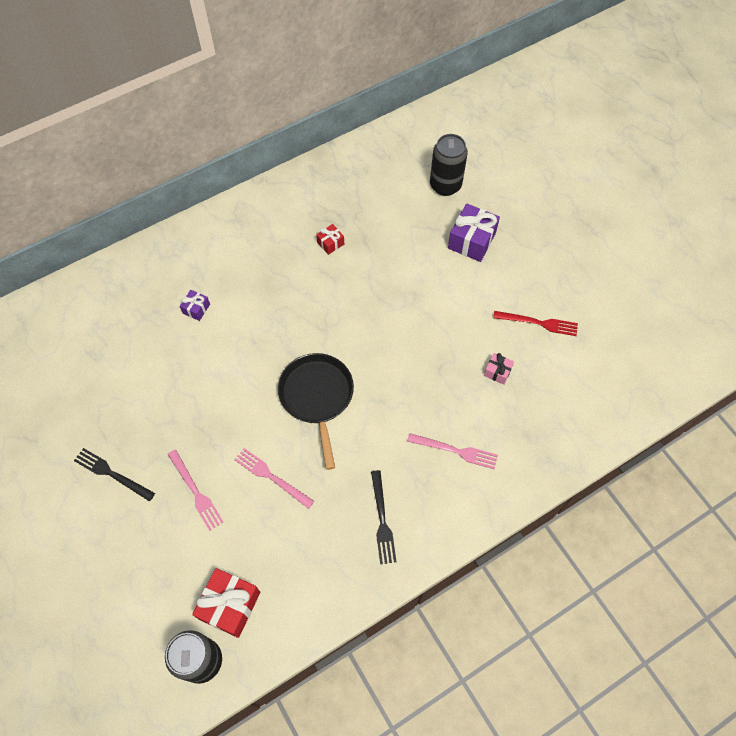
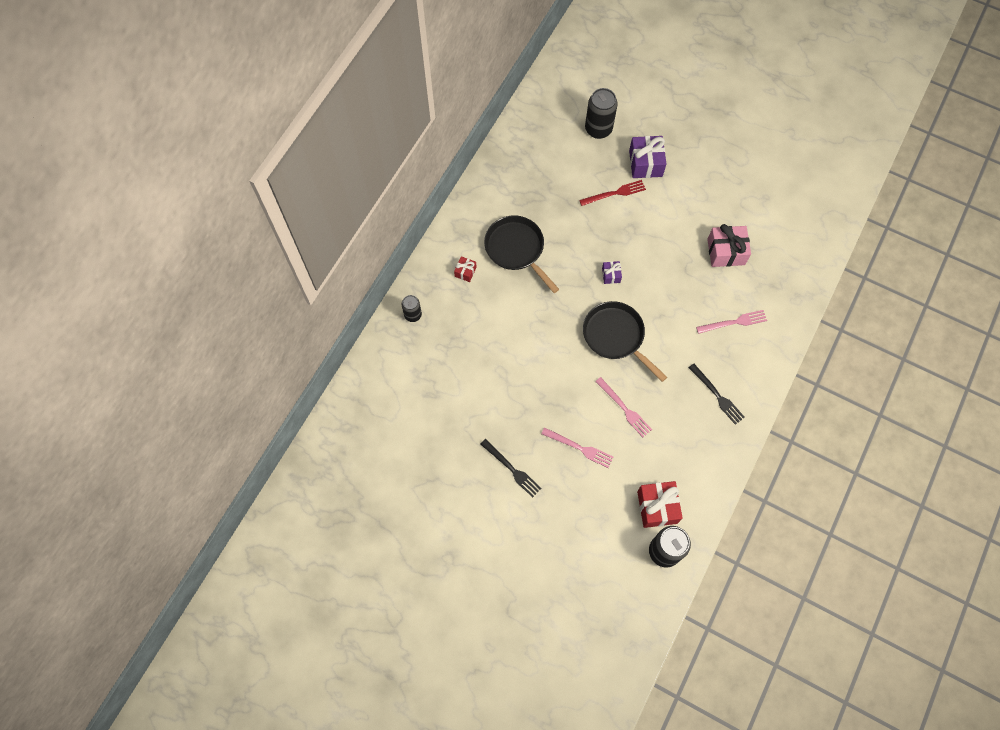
camera: 30 degrees left, 5 degrees up
black fork [74,448,155,502] -> black fork turned 135 degrees counterclockwise [481,439,542,498]
purple gift [180,290,210,321] -> purple gift moved to [602,261,622,284]
pink fork [235,448,314,509] -> pink fork turned 135 degrees counterclockwise [595,377,652,437]
red gift [316,224,344,255] -> red gift moved to [454,256,477,282]
pink gift [484,353,514,385] -> pink gift [707,224,751,267], size x1.92
red fork [493,311,578,336] -> red fork moved to [579,180,646,206]
none -> black can [402,295,422,322]
none -> black pan [484,215,559,293]

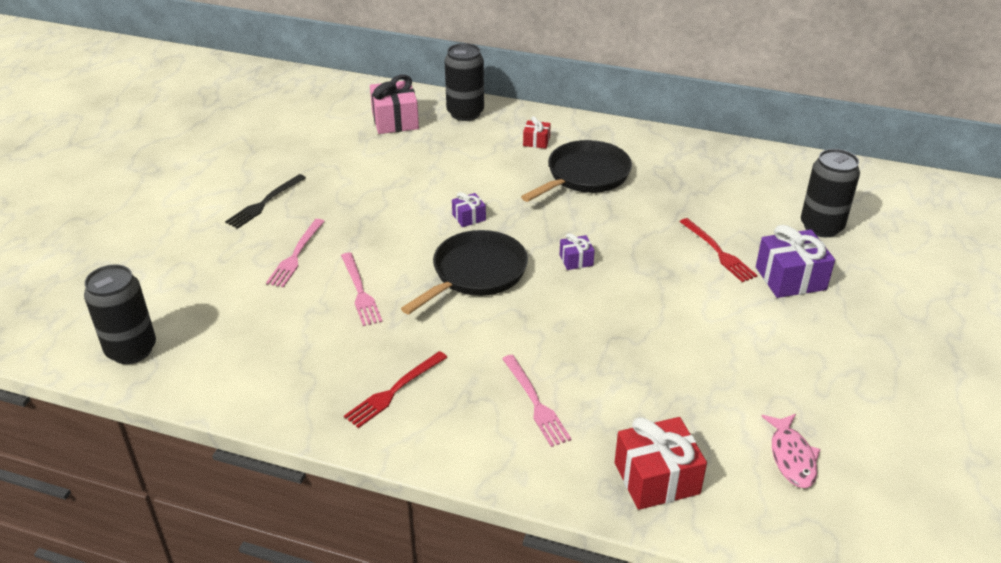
camera: 80 degrees right, 30 degrees down
black can [402,295,422,322] -> black can [445,43,484,121], size x1.70
pink fork [595,377,652,437] -> pink fork turned 60 degrees counterclockwise [341,252,382,326]
red gift [637,481,683,528] -> red gift moved to [615,417,707,510]
black fork [689,364,745,425] -> red fork [344,351,448,428]
pink gift [707,224,751,267] -> pink gift moved to [370,74,419,134]
none -> purple gift [452,192,486,227]
none -> pink fish [761,414,820,488]

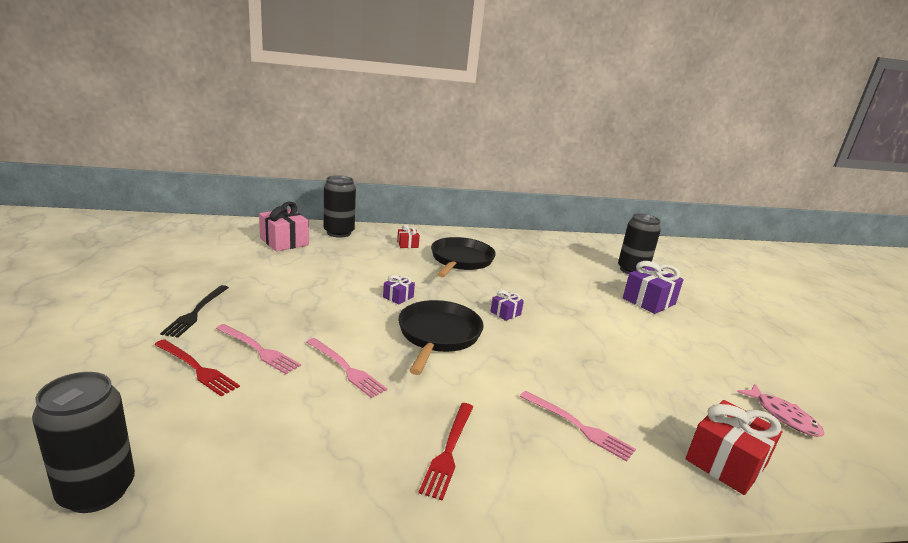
camera: 30 degrees left, 15 degrees down
pink fork [266,219,325,287] -> pink fork turned 45 degrees counterclockwise [216,324,301,374]
red fork [680,218,758,282] -> red fork moved to [154,339,240,397]

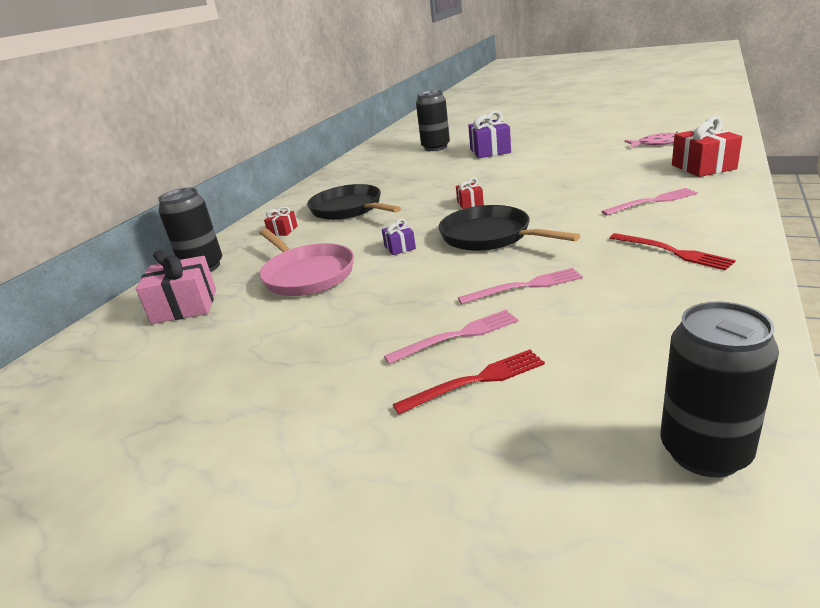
camera: 50 degrees left, 5 degrees up
black fork [160,285,229,338] -> none
purple gift [490,290,524,321] -> red gift [456,178,484,209]
none -> pink pan [259,229,354,296]

